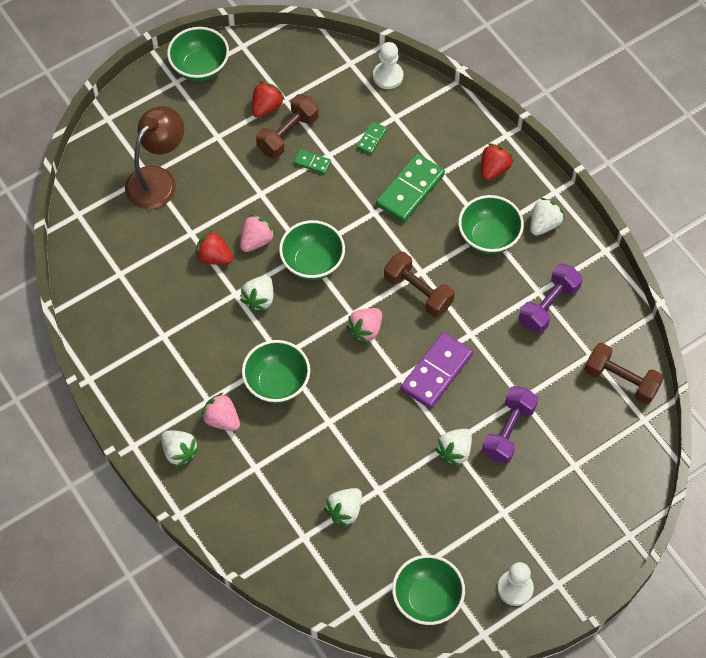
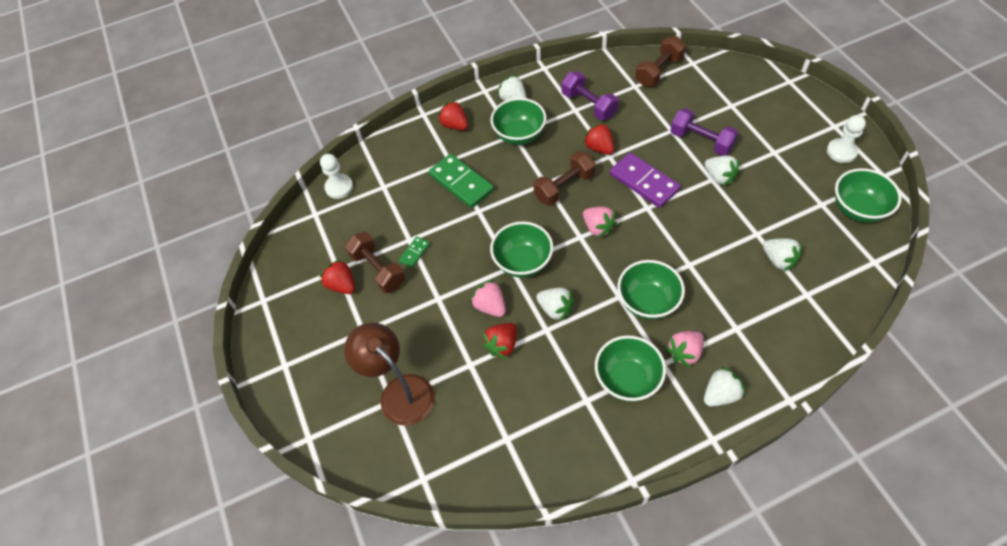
camera: 75 degrees left, 5 degrees down
green bowl [167,27,229,82] -> green bowl moved to [595,335,666,402]
green domino [357,122,387,154] -> none
none -> red strawberry [583,122,614,155]

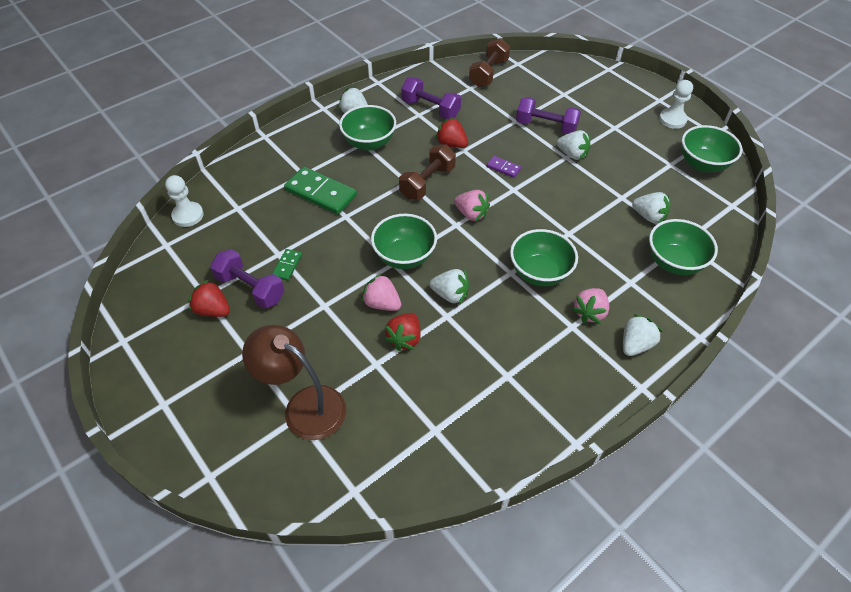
camera: 20 degrees left, 5 degrees down
brown dumbbell [345,232,406,293] -> purple dumbbell [210,249,284,309]
red strawberry [438,100,468,130] -> none
green bowl [595,335,666,402] -> green bowl moved to [649,219,718,275]
purple domino [610,153,681,208] -> purple domino [487,156,521,178], size x0.49

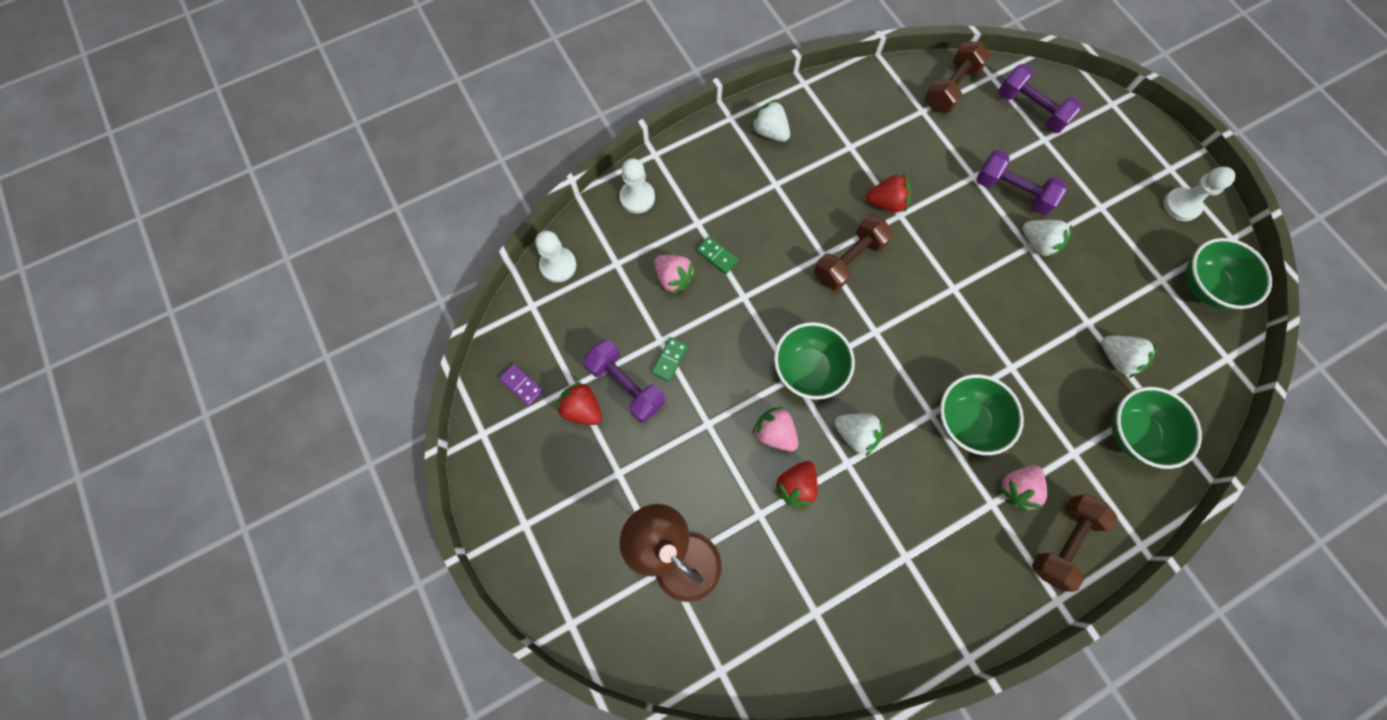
camera: 10 degrees right, 20 degrees up
green domino [284,167,357,215] -> green domino [696,237,738,274], size x0.49
green bowl [339,105,396,151] -> none
purple dumbbell [401,77,461,119] -> purple dumbbell moved to [998,64,1083,133]
red strawberry [436,117,468,148] -> red strawberry turned 135 degrees clockwise [866,173,911,212]
pink strawberry [454,190,490,222] -> pink strawberry moved to [654,255,696,295]
purple domino [487,156,521,178] -> purple domino moved to [499,364,543,406]
white strawberry [623,314,663,356] -> brown dumbbell [1032,494,1118,592]
none -> white pawn [619,158,655,214]

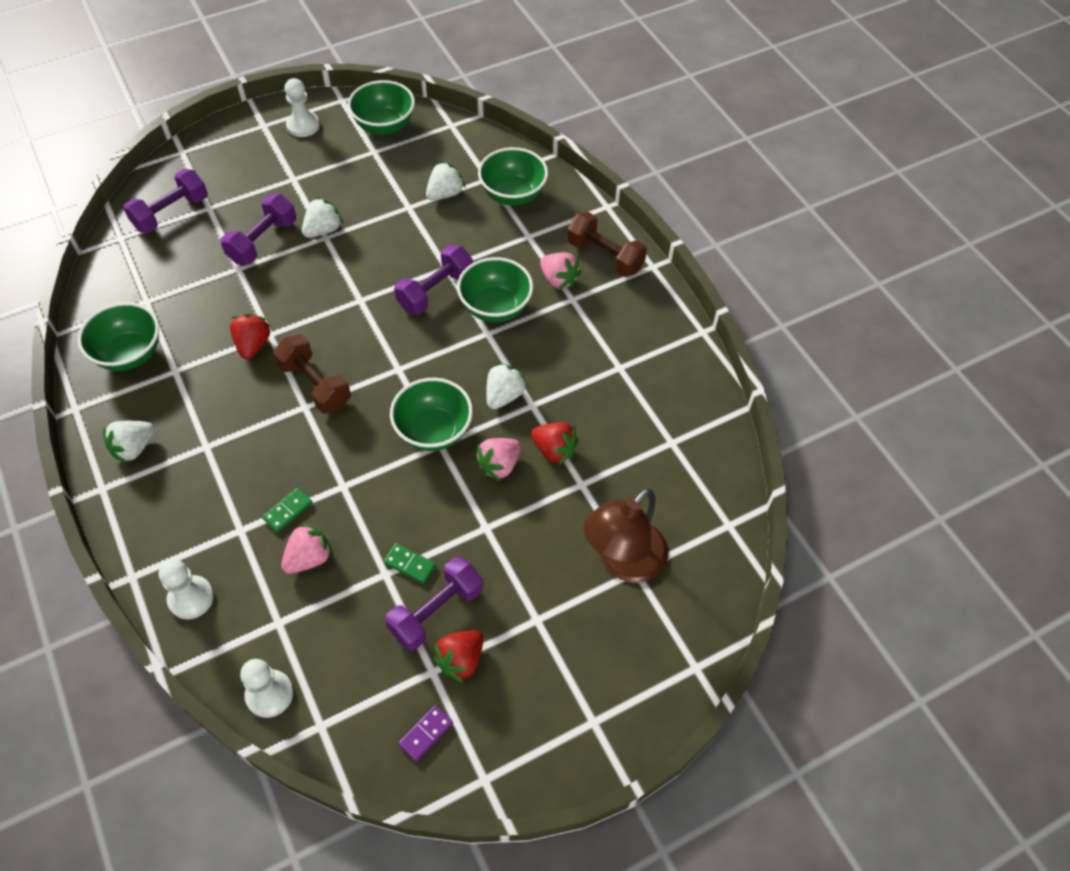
camera: 90 degrees left, 15 degrees down
brown dumbbell [925,41,991,113] -> none
none -> green bowl [78,302,159,371]
none -> purple dumbbell [394,244,473,315]

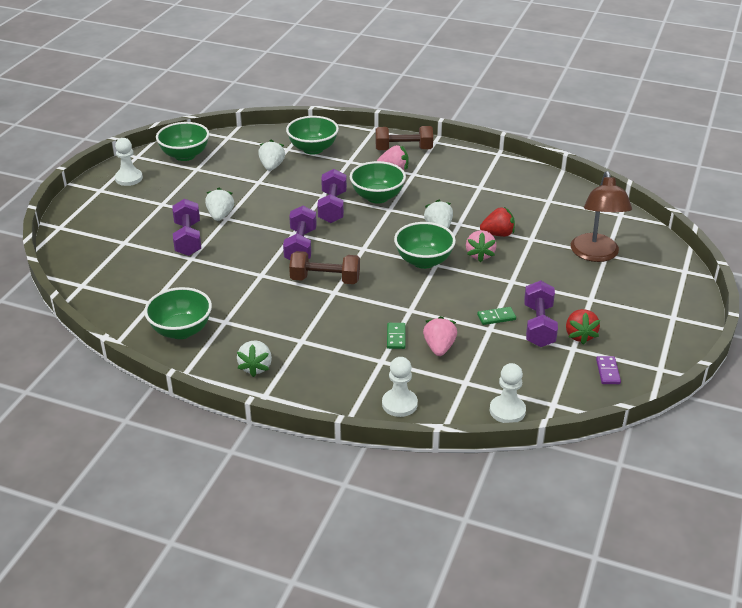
camera: 40 degrees left, 20 degrees down
purple dumbbell [123,169,208,233] -> purple dumbbell moved to [283,206,317,260]
red strawberry [230,313,271,359] -> none

